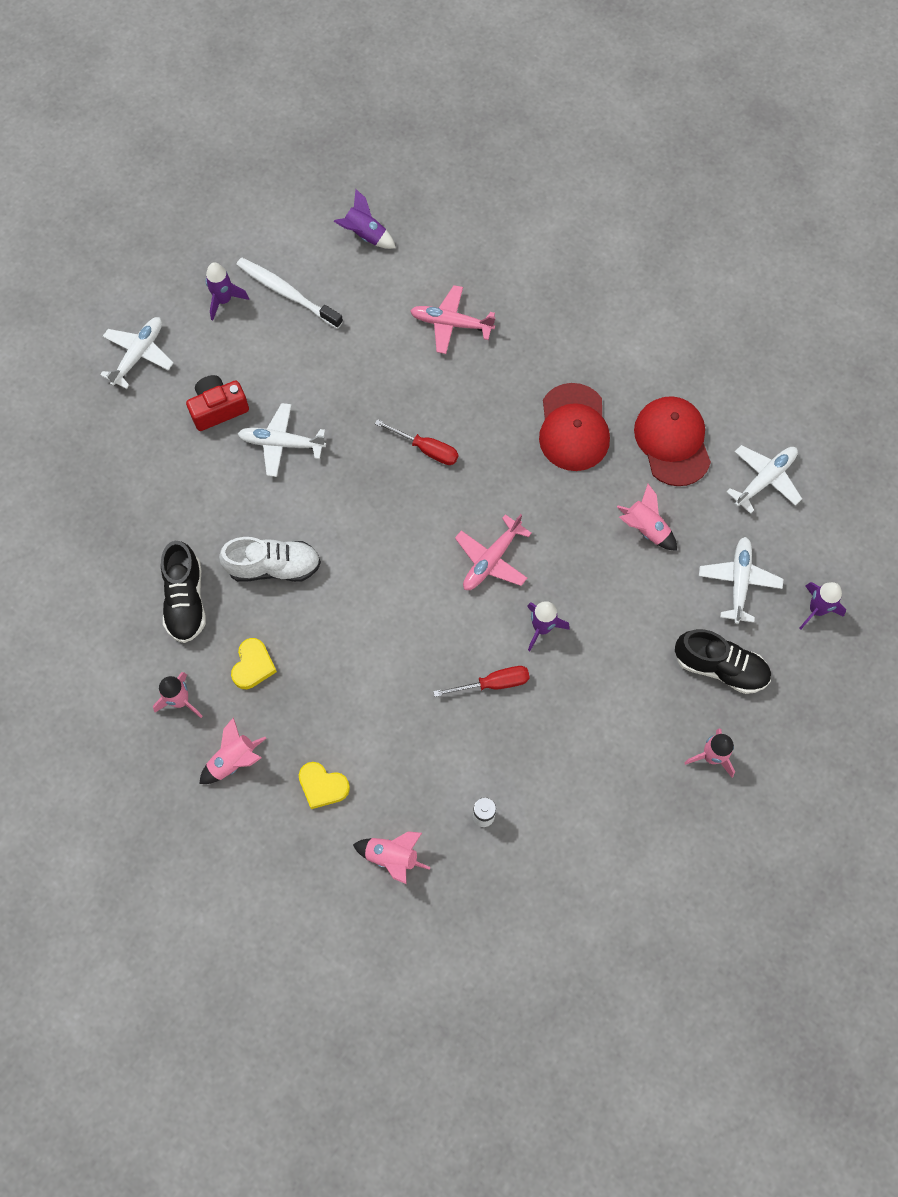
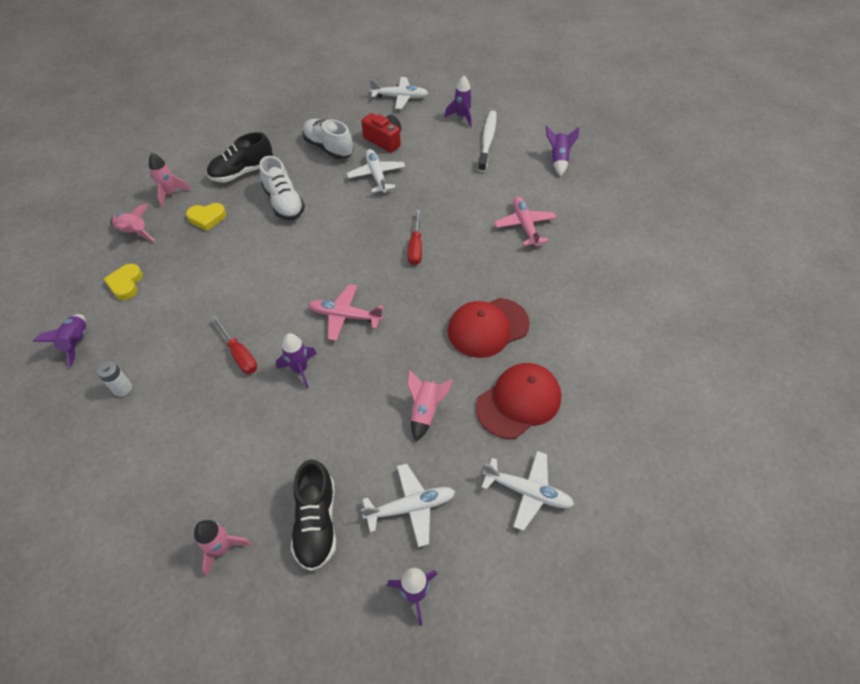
camera: 65 degrees right, 15 degrees down
pink rocket [353,831,431,884] -> purple rocket [33,314,86,368]
none -> white shoe [302,119,353,159]

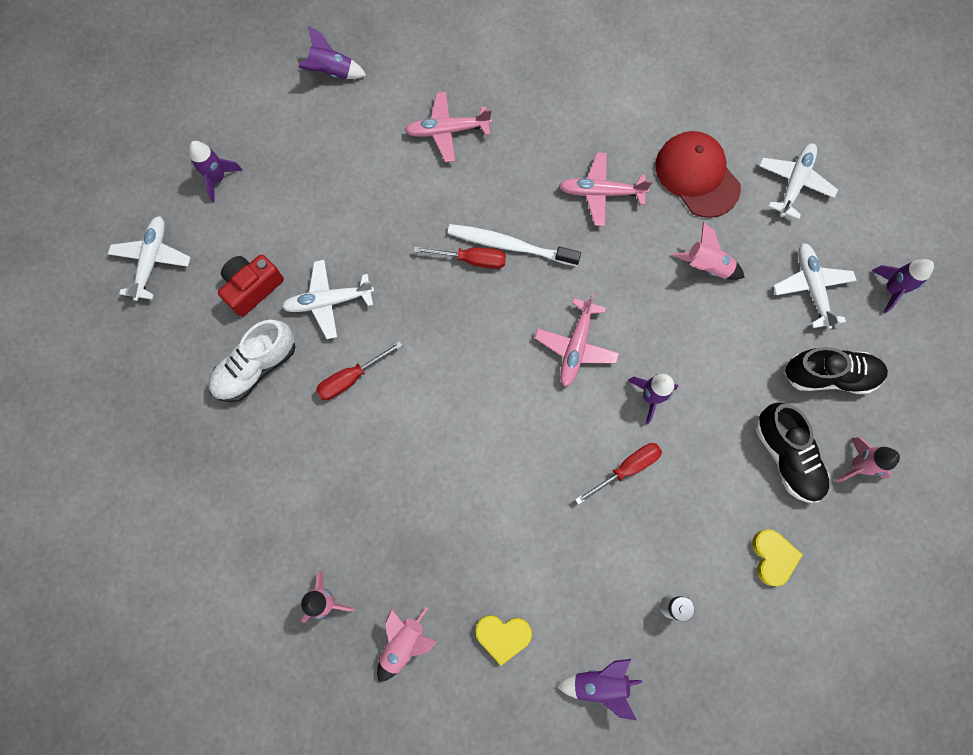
camera: 85 degrees left, 20 degrees up
yellow heart [186,203,226,231] -> yellow heart moved to [752,530,803,586]
black shoe [207,132,273,182] -> black shoe moved to [755,402,829,503]
white shoe [260,156,305,220] -> none
red cap [448,298,530,358] -> pink plane [559,152,652,226]
white toothbrush [478,110,496,172] -> white toothbrush moved to [447,224,581,266]
none -> red screwdriver [316,341,403,400]

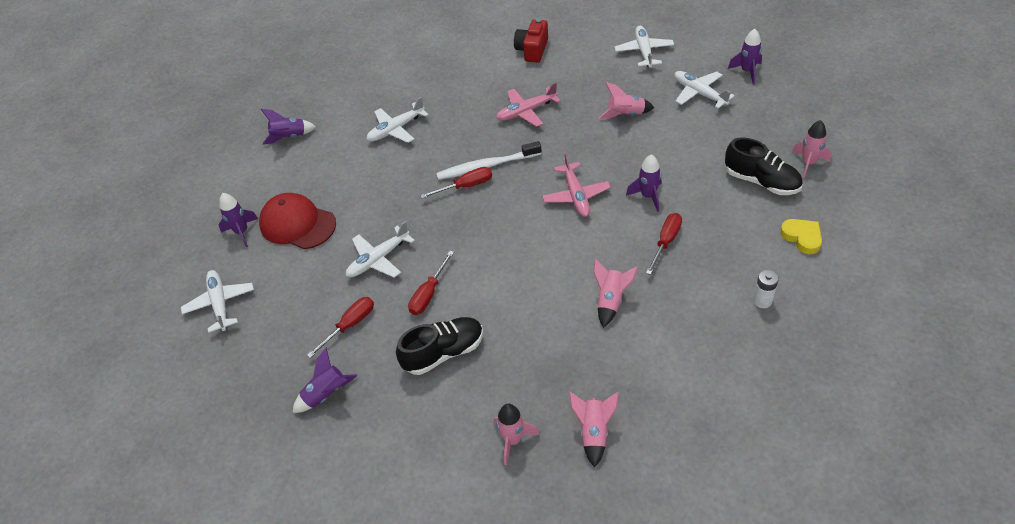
camera: 25 degrees left, 25 degrees down
white shoe [209,320,295,402] -> red screwdriver [307,297,374,358]
red camera [218,254,284,317] -> red camera moved to [514,18,548,63]
pink plane [404,92,492,162] -> white plane [366,97,429,143]
yellow heart [476,615,532,665] -> none
purple rocket [557,659,642,720] -> purple rocket moved to [292,348,357,413]
red cap [655,131,741,218] -> red cap moved to [259,193,336,249]
black shoe [785,347,888,394] -> black shoe moved to [396,317,483,375]
none -> pink rocket [593,259,638,328]

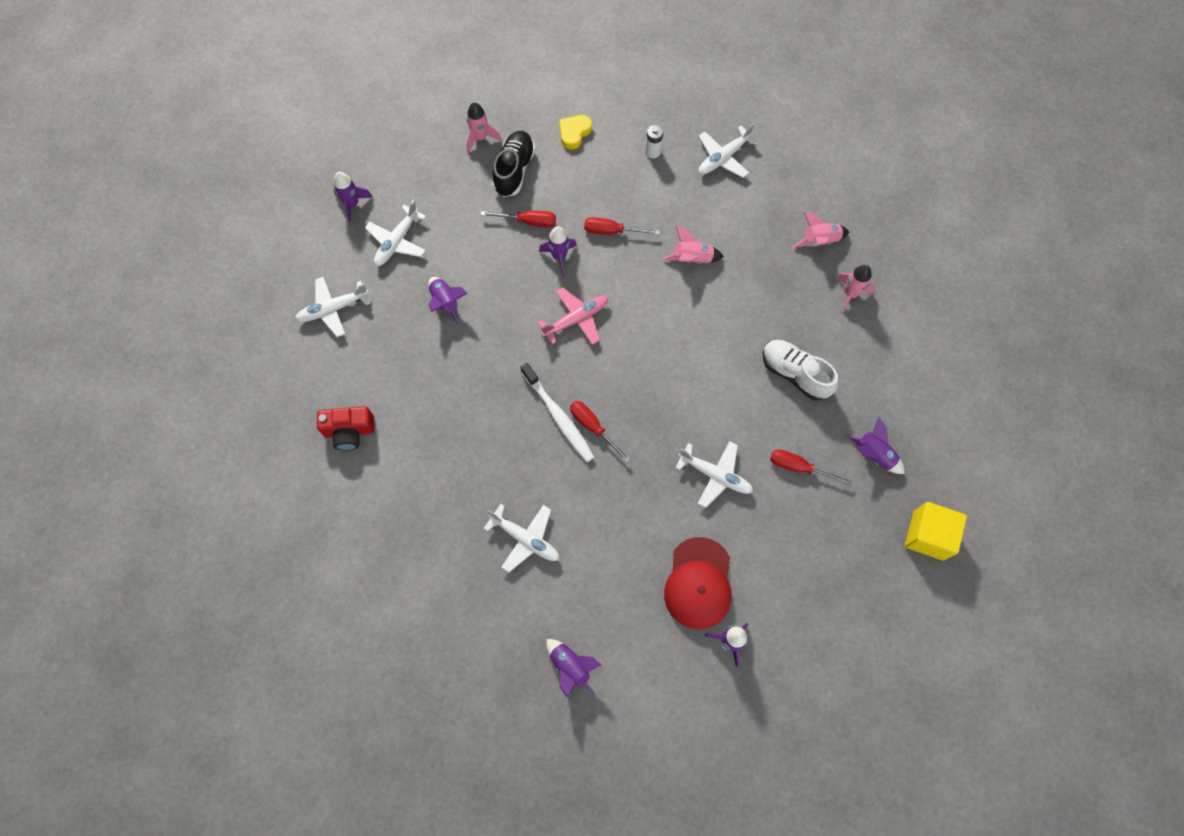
camera: 115 degrees left, 20 degrees up
white plane [181,270,254,333] -> white plane moved to [699,123,759,178]
black shoe [396,317,483,375] -> white shoe [763,340,838,401]
red screwdriver [408,251,454,315] -> red screwdriver moved to [481,210,556,228]
pink plane [496,82,561,127] -> none
pink rocket [599,82,654,119] -> purple rocket [429,277,468,326]
none -> yellow cube [905,502,967,561]

